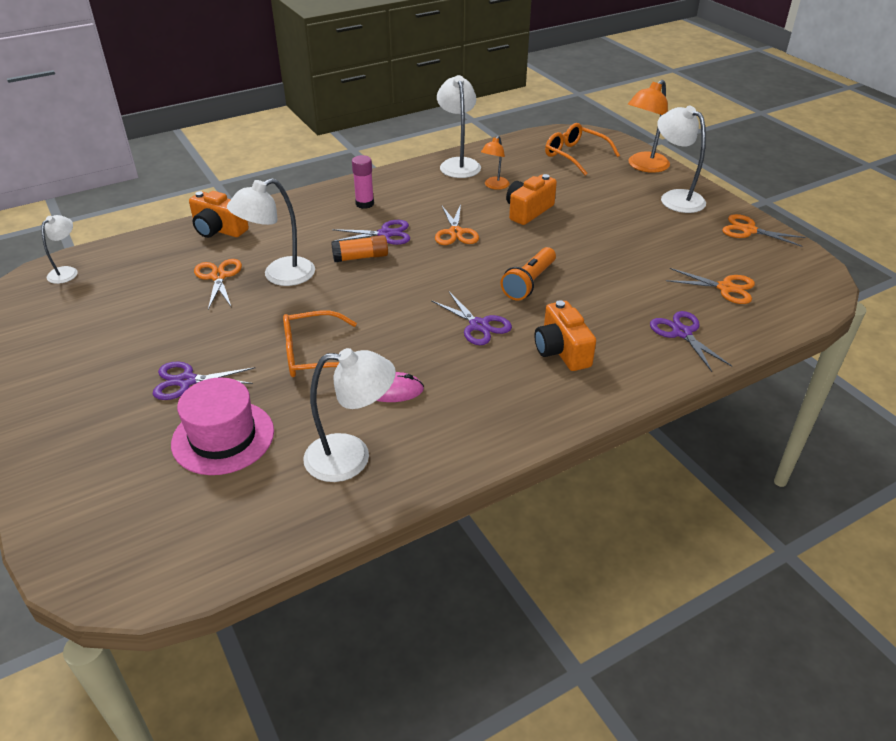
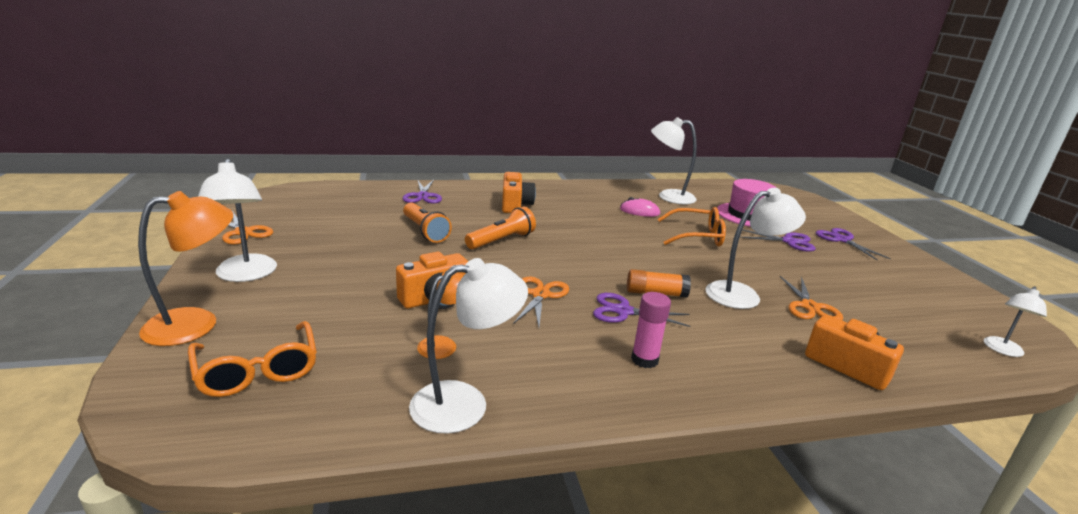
camera: 165 degrees left, 15 degrees down
purple scissors [431,292,512,345] -> purple scissors moved to [815,228,891,260]
white lamp [437,75,481,178] -> white lamp turned 120 degrees counterclockwise [409,258,528,434]
orange scissors [666,268,755,304] -> none
none -> orange flashlight [403,203,452,243]

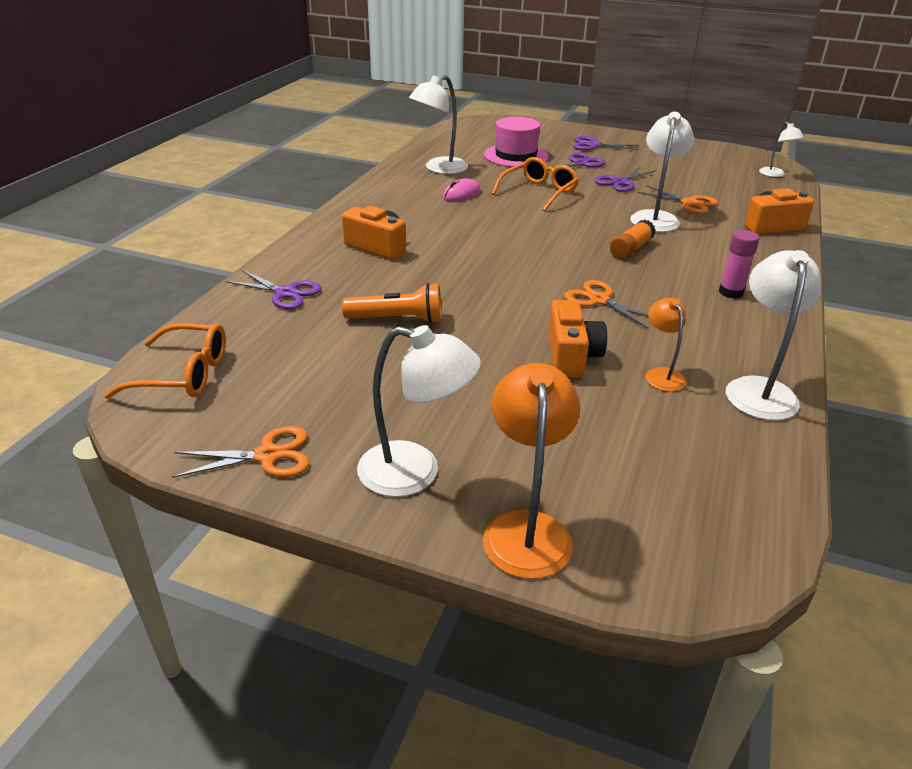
camera: 55 degrees left, 10 degrees up
orange glasses [188,321,317,397] -> orange glasses moved to [104,323,226,399]
orange flashlight [465,207,536,249] -> none
purple scissors [593,293,691,327] -> purple scissors moved to [595,166,656,192]

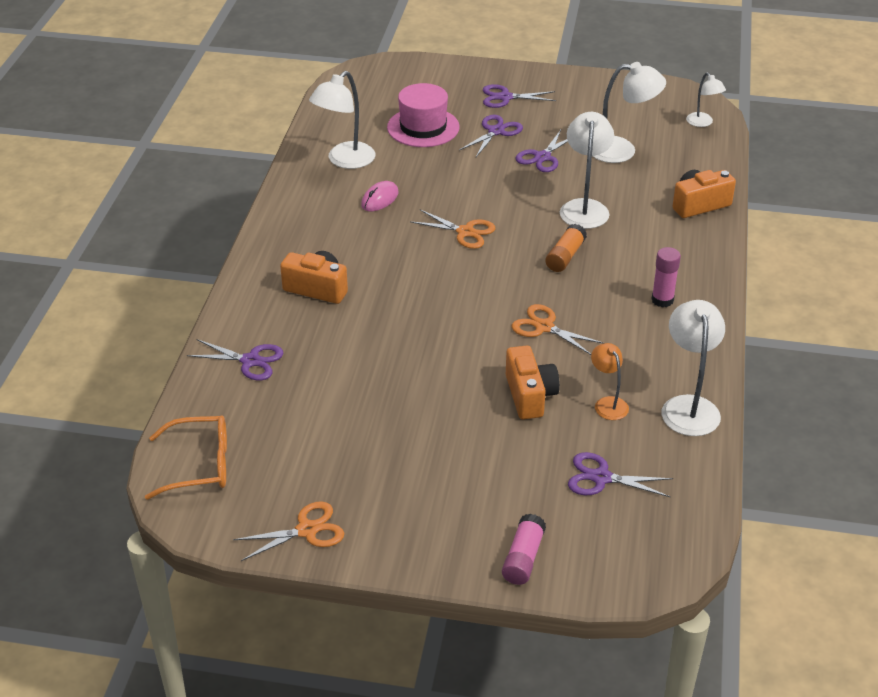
camera: 10 degrees left, 5 degrees up
orange flashlight [342,283,442,323] -> none
white lamp [357,325,481,497] -> white lamp moved to [593,62,666,163]
orange lamp [483,363,581,579] -> pink glue stick [502,514,546,585]
orange glasses [492,157,579,211] -> none
orange scissors [638,185,718,214] -> orange scissors moved to [410,210,496,249]
none -> purple scissors [568,452,673,497]

